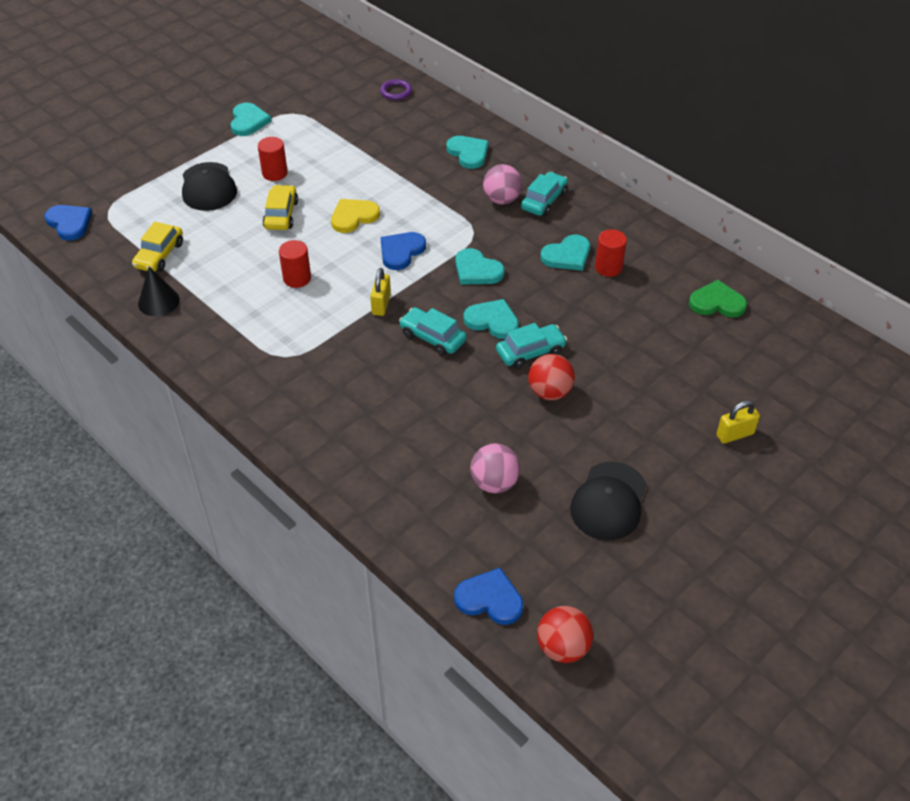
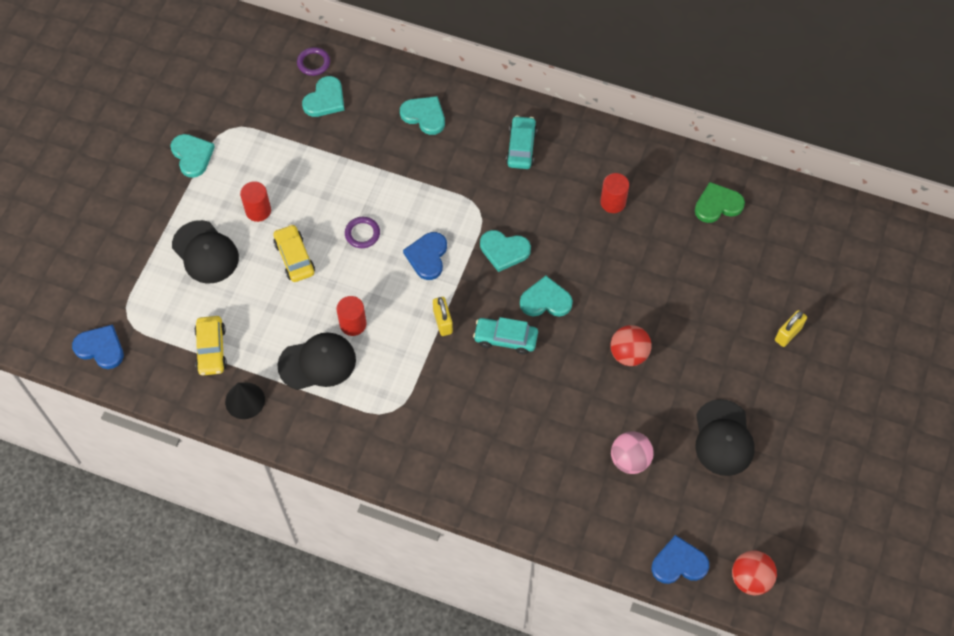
camera: 25 degrees left, 15 degrees up
yellow heart [331,199,380,233] -> purple ring [345,217,380,248]
pink ball [483,164,522,204] -> none
turquoise car [496,323,567,369] -> none
turquoise heart [541,234,590,271] -> turquoise heart moved to [302,76,344,117]
none -> black cap [277,332,356,390]

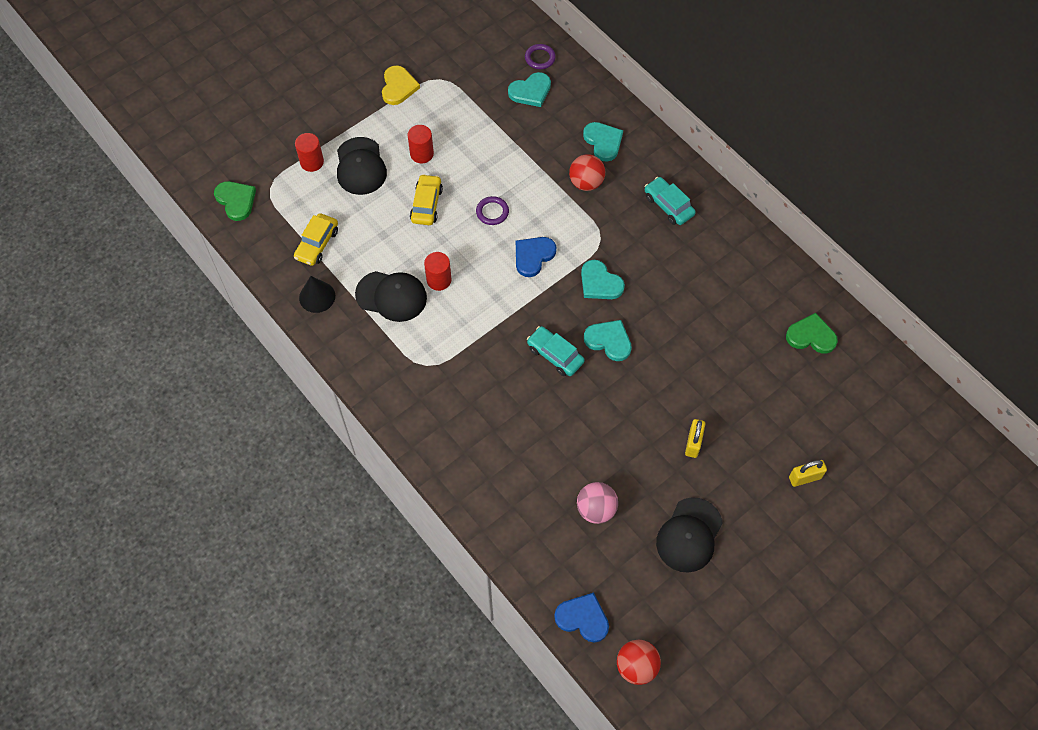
camera: 30 degrees right, 0 degrees up
blue heart [72,324,124,369] -> green heart [214,181,256,221]
turquoise heart [170,134,215,178] -> yellow heart [382,65,420,105]
yellow padlock [433,297,453,336] -> yellow padlock moved to [685,419,705,458]
turquoise car [506,115,537,169] -> turquoise car turned 75 degrees counterclockwise [645,177,696,225]
red cylinder [600,173,629,213] -> red cylinder moved to [295,133,324,172]
red ball [611,325,652,366] -> red ball moved to [569,154,605,191]

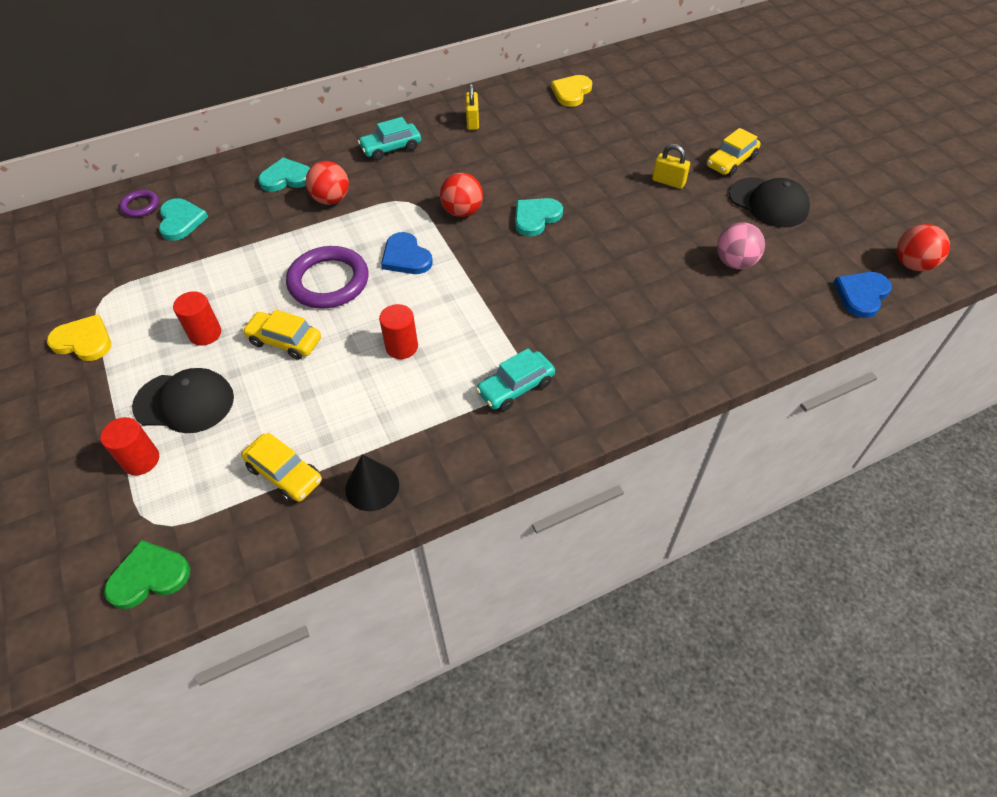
camera: 75 degrees left, 10 degrees down
black cap [355,271,427,322] -> none
purple ring [476,196,509,225] -> purple ring [286,246,369,309], size x1.97
turquoise car [527,326,585,376] -> turquoise car moved to [476,348,555,411]
turquoise heart [581,260,625,299] -> red ball [440,173,483,217]
green heart [786,313,838,354] -> yellow heart [551,75,592,107]
yellow padlock [789,460,827,487] -> yellow padlock moved to [465,83,479,130]
none -> yellow car [707,128,760,177]

